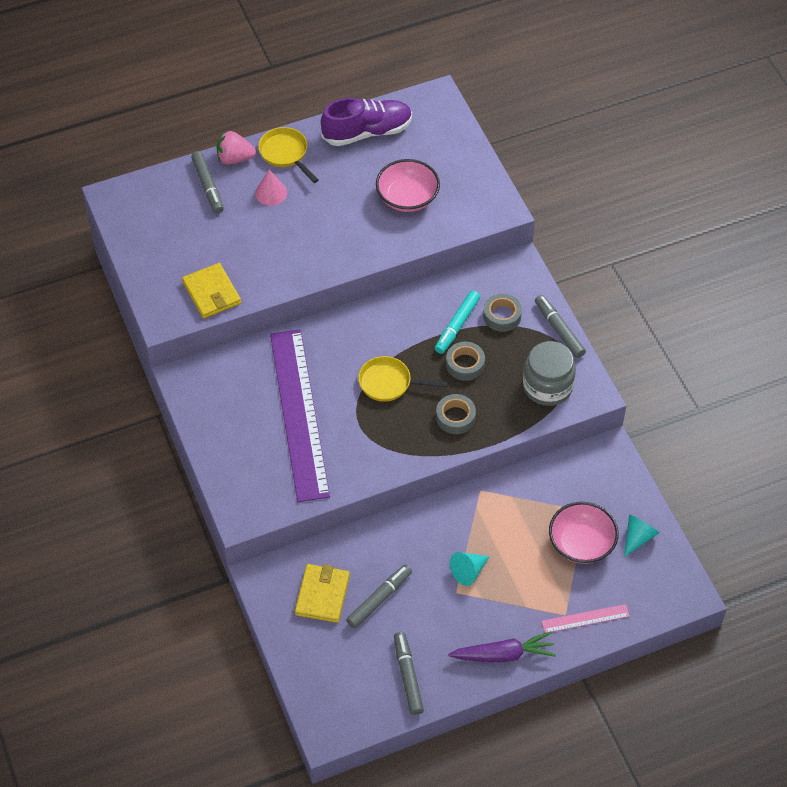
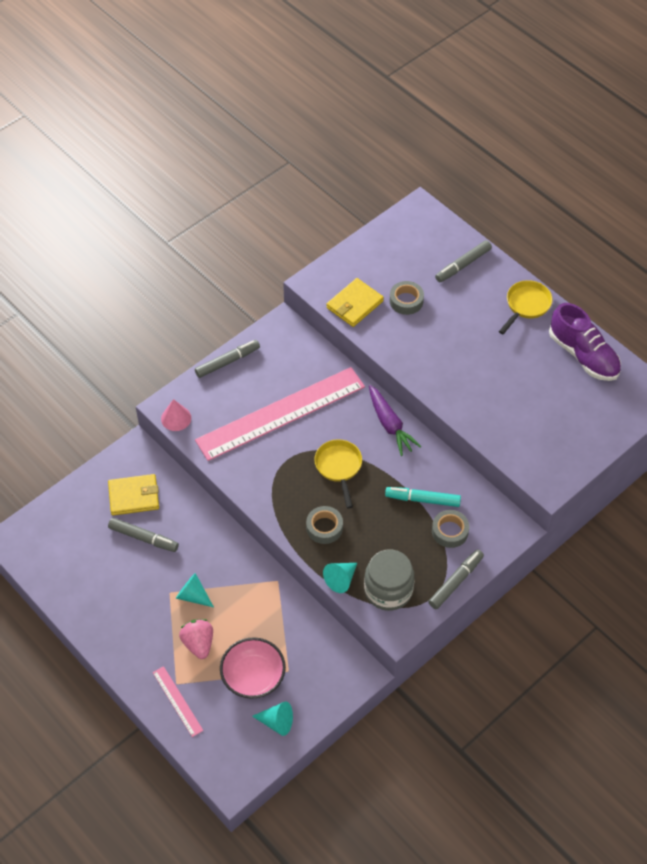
camera: 70 degrees right, 0 degrees up
pink strawberry [217,131,256,165] -> pink strawberry moved to [179,619,213,659]
pink cone [255,170,287,206] -> pink cone moved to [161,399,191,431]
purple ruler [270,329,330,502] -> pink ruler [195,367,365,461]
pink bowl [376,159,440,212] -> none
grey marker [394,632,424,715] -> grey marker moved to [195,340,260,378]
grey tape [446,342,485,381] -> grey tape moved to [389,281,424,315]
purple carrot [448,631,556,663] -> purple carrot moved to [369,385,422,456]
none -> turquoise cone [323,563,357,593]

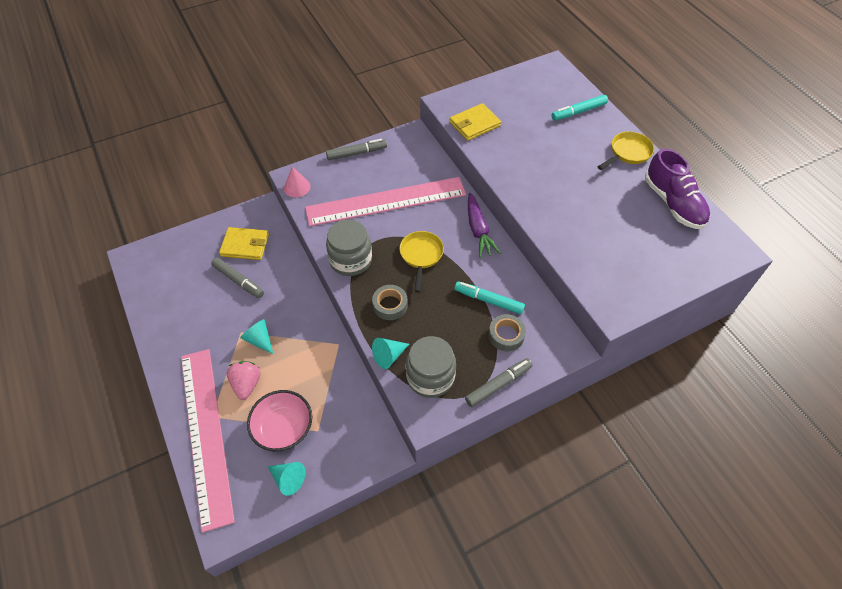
camera: 15 degrees right, 0 degrees up
pink ruler [153,666,203,737] -> pink ruler [181,349,235,533], size x2.42
grey tape [389,281,424,315] -> none
grey marker [435,240,492,282] -> turquoise marker [552,95,608,121]
none -> grey jar [326,219,372,276]

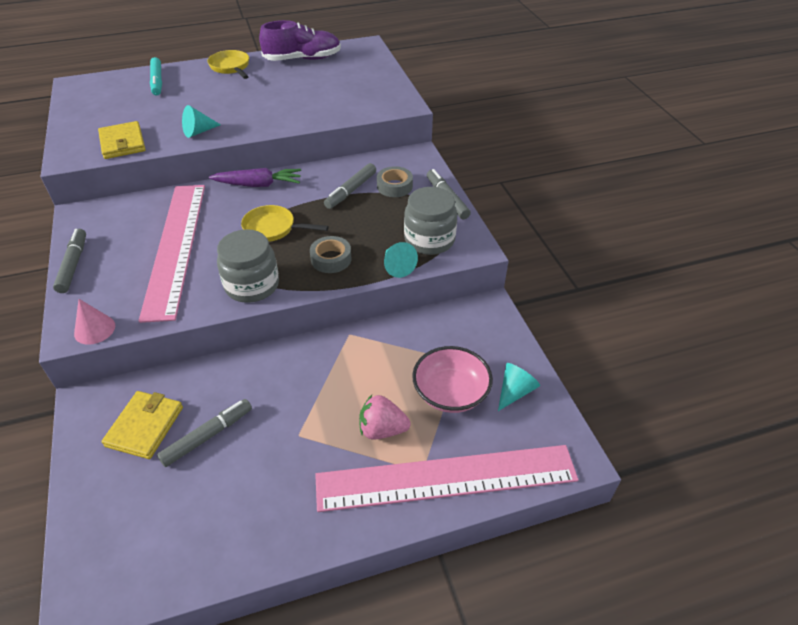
camera: 80 degrees left, 10 degrees down
turquoise cone [240,319,274,355] -> turquoise cone moved to [182,105,221,138]
turquoise marker [454,281,525,314] -> grey marker [324,163,376,209]

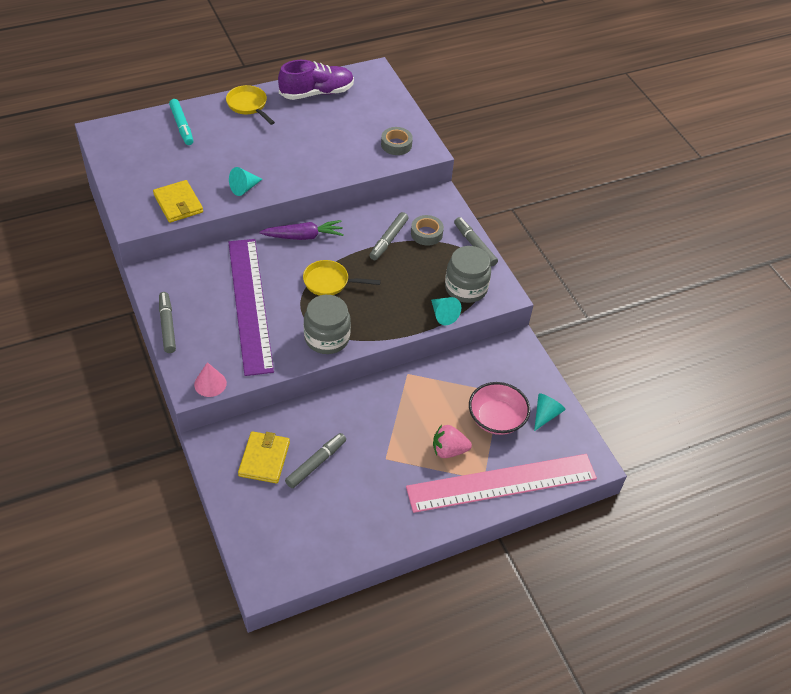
camera: 10 degrees left, 5 degrees up
pink ruler [139,185,205,323] -> purple ruler [228,239,274,376]
grey tape [310,236,352,273] -> grey tape moved to [381,127,413,155]

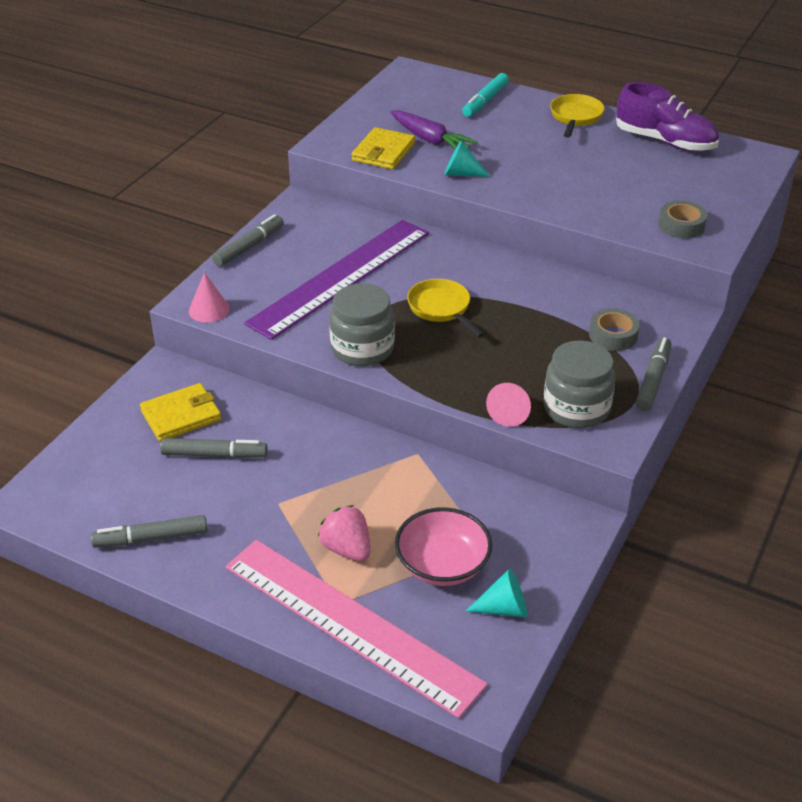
camera: 55 degrees right, 10 degrees down
purple carrot [259,220,344,240] -> purple carrot moved to [390,110,477,149]
grey marker [369,212,408,260] -> grey marker moved to [91,515,207,548]
turquoise cone [431,297,461,325] -> pink cone [486,383,531,427]

